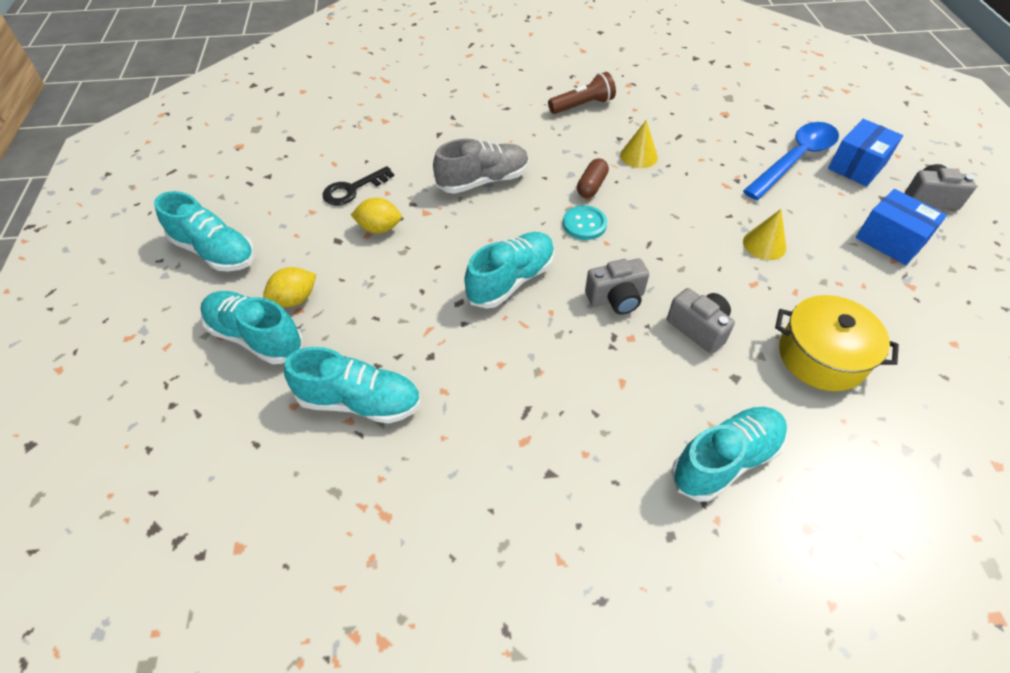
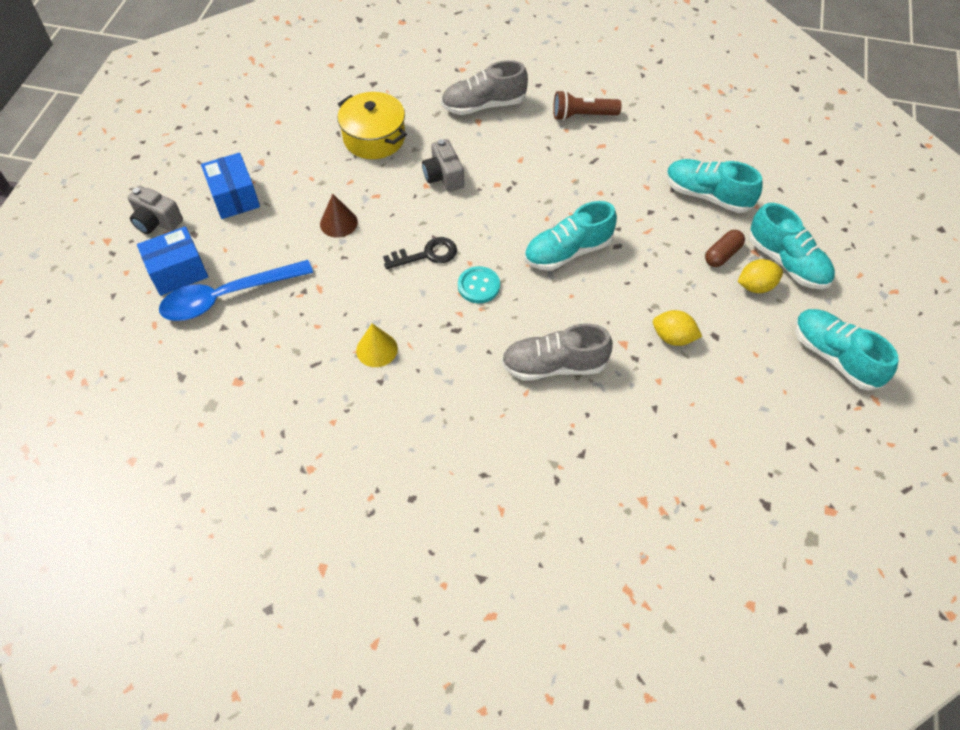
camera: 160 degrees left, 5 degrees up
black key [323,166,394,205] -> black key moved to [383,237,457,269]
brown flashlight [548,72,616,114] -> brown flashlight moved to [553,90,621,121]
brown capsule [577,158,609,198] -> brown capsule moved to [705,230,745,267]
grey camera [585,258,649,315] -> none
turquoise shoe [671,407,787,502] -> grey shoe [441,60,528,115]
yellow cone [743,209,786,260] -> brown cone [320,194,358,238]

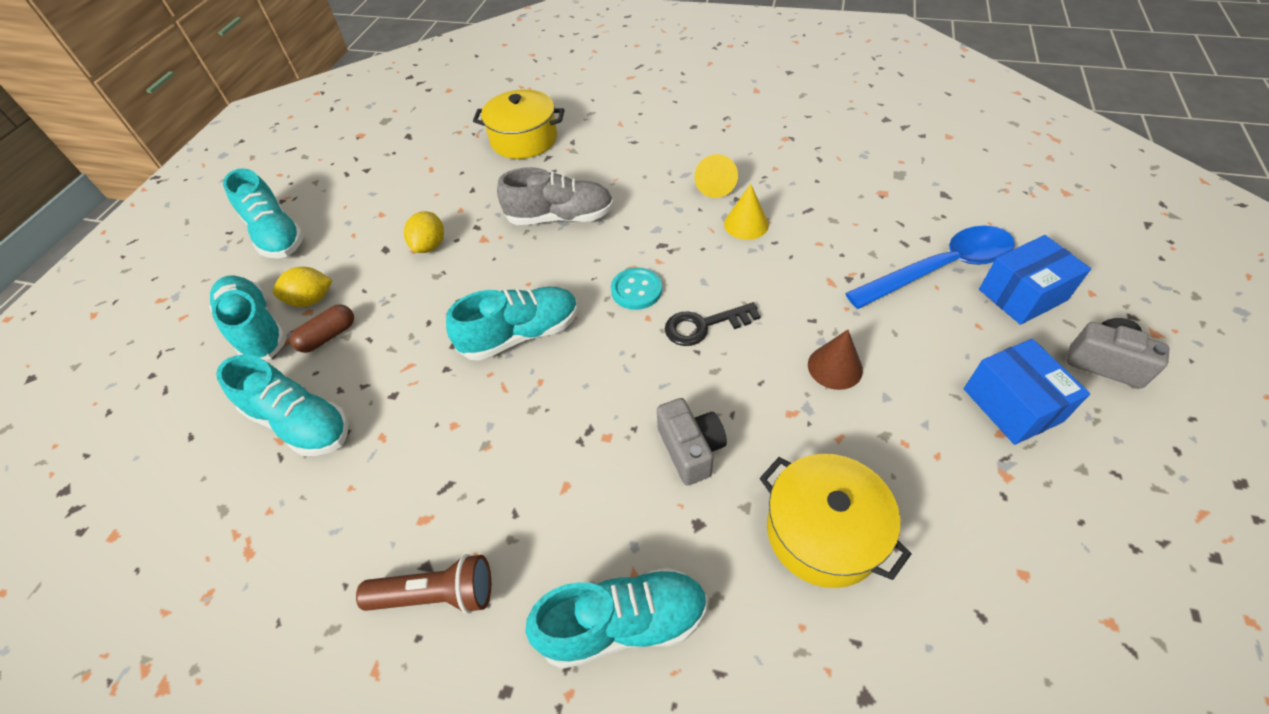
camera: 175 degrees left, 5 degrees down
grey shoe [441,60,528,115] -> turquoise shoe [526,568,708,669]
yellow lemon [653,310,702,346] -> yellow lemon turned 75 degrees clockwise [404,211,444,253]
none -> yellow pot [473,89,565,159]
none -> yellow cone [694,154,738,198]

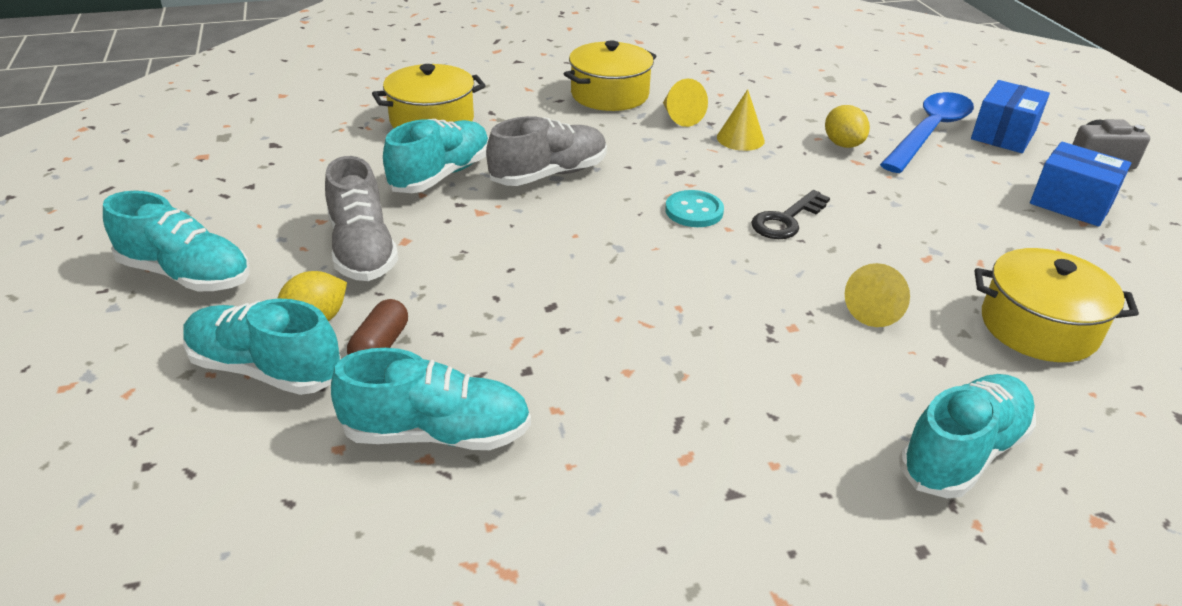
camera: 35 degrees left, 15 degrees down
brown flashlight [356,554,491,614] -> none
yellow lemon [404,211,444,253] -> yellow lemon moved to [825,105,870,148]
turquoise shoe [446,287,578,361] -> turquoise shoe moved to [383,119,489,193]
grey camera [657,398,727,485] -> yellow cone [845,263,910,327]
brown cone [808,330,863,390] -> none
none -> grey shoe [325,156,399,281]
none -> yellow pot [564,40,657,111]

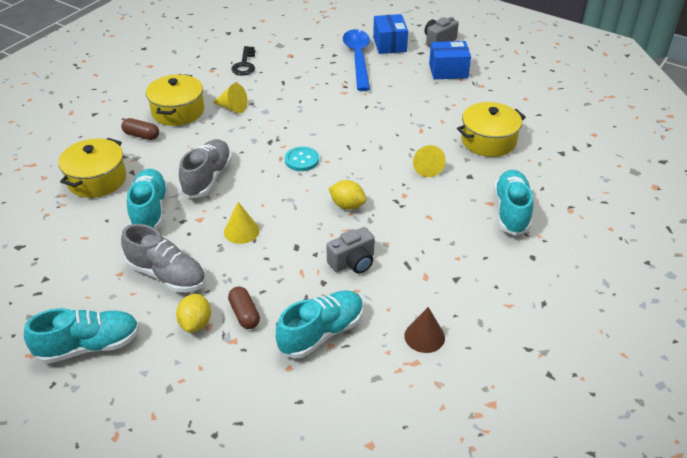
camera: 40 degrees left, 5 degrees up
turquoise shoe [183,299,341,395] -> none
yellow cone [717,89,765,151] -> yellow cone moved to [224,202,259,244]
black key [751,190,830,239] -> black key moved to [231,46,255,76]
yellow lemon [825,105,870,148] -> yellow lemon moved to [329,180,366,209]
none -> brown capsule [121,118,159,140]
none -> grey camera [326,227,375,274]
none -> brown cone [405,307,445,353]

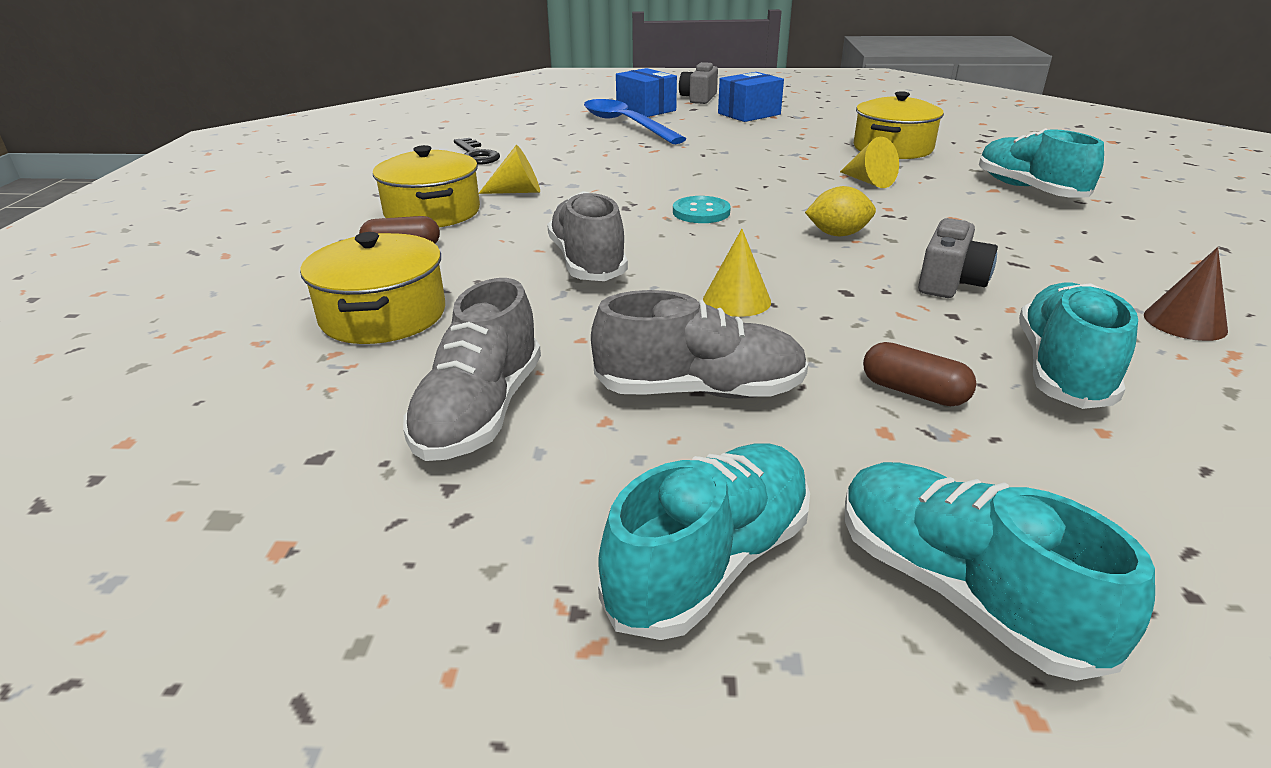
camera: 30 degrees left, 10 degrees down
turquoise shoe [127,169,168,230] -> turquoise shoe moved to [845,462,1155,681]
yellow lemon [176,294,211,333] -> none
none -> grey shoe [403,278,541,461]

